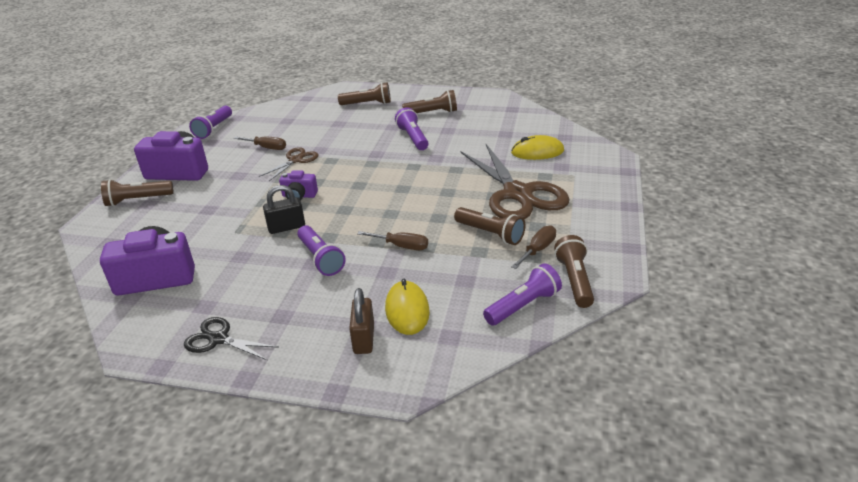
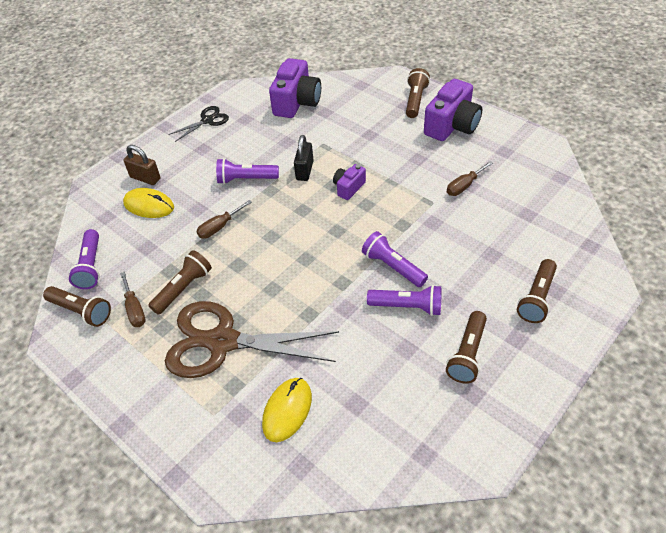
camera: 120 degrees right, 15 degrees up
purple flashlight [189,106,232,139] -> purple flashlight moved to [362,231,428,287]
brown scissors [259,147,318,181] -> none
brown flashlight [454,207,525,245] -> brown flashlight turned 150 degrees clockwise [148,250,212,315]

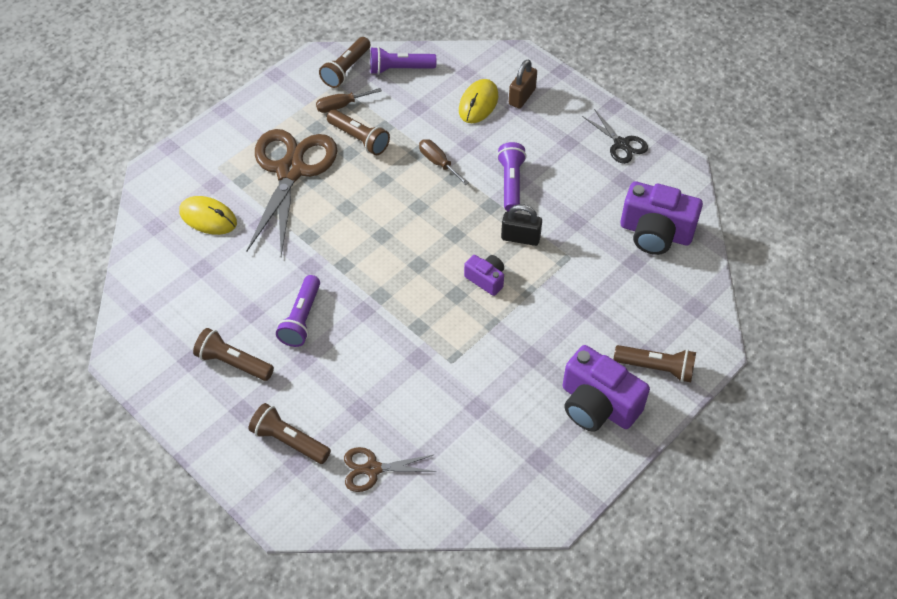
camera: 90 degrees right, 5 degrees up
purple flashlight [362,231,428,287] -> none
brown screwdriver [447,161,493,196] -> none
none -> brown scissors [344,447,436,492]

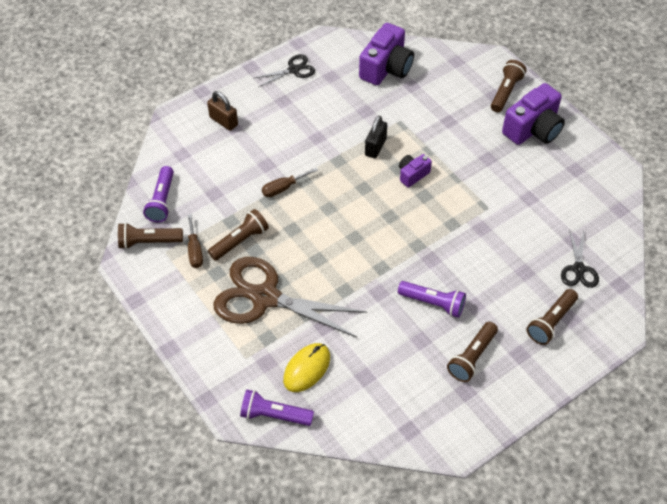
camera: 80 degrees left, 0 degrees up
brown flashlight [319,37,371,88] -> brown flashlight turned 135 degrees clockwise [118,223,183,249]
brown scissors [344,447,436,492] -> black scissors [561,229,599,288]
yellow mouse [459,79,498,123] -> none
purple flashlight [497,142,527,212] -> purple flashlight moved to [240,390,314,426]

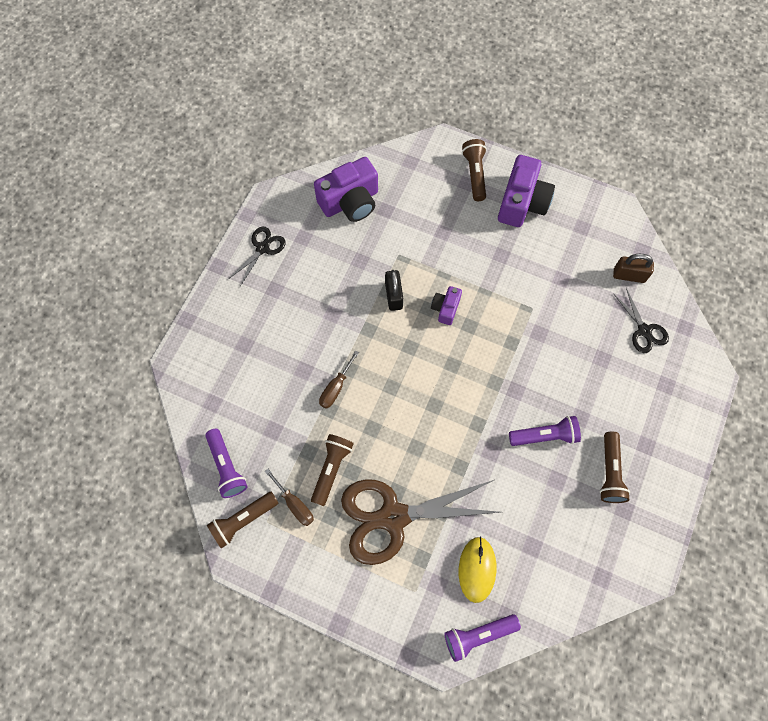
camera: 30 degrees left, 15 degrees up
brown padlock [207,91,238,131] -> brown padlock moved to [613,254,654,283]
purple camera [359,23,414,85] -> purple camera turned 60 degrees clockwise [314,157,378,222]
brown flashlight [526,289,578,345] -> none

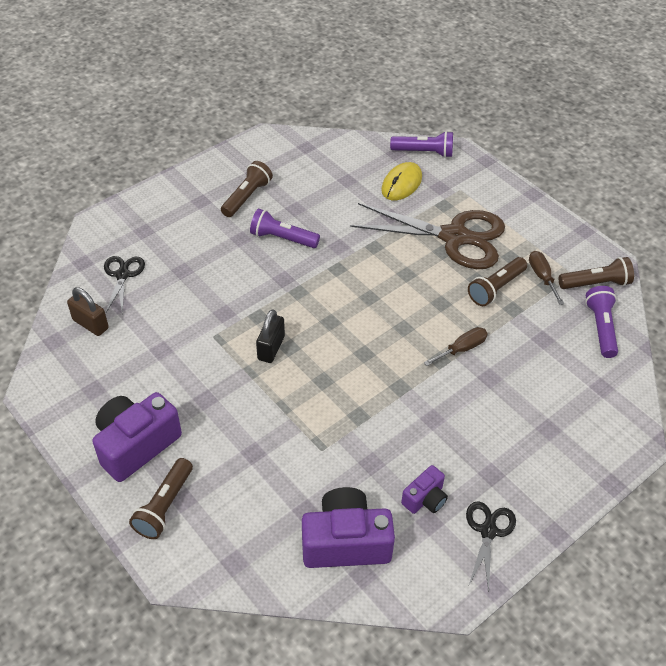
camera: 155 degrees left, 20 degrees down
black scissors [230,227,286,286] -> black scissors turned 135 degrees clockwise [466,501,516,592]
black padlock [385,270,403,311] -> black padlock moved to [256,309,285,363]
purple camera [431,286,462,325] -> purple camera moved to [401,465,448,514]

